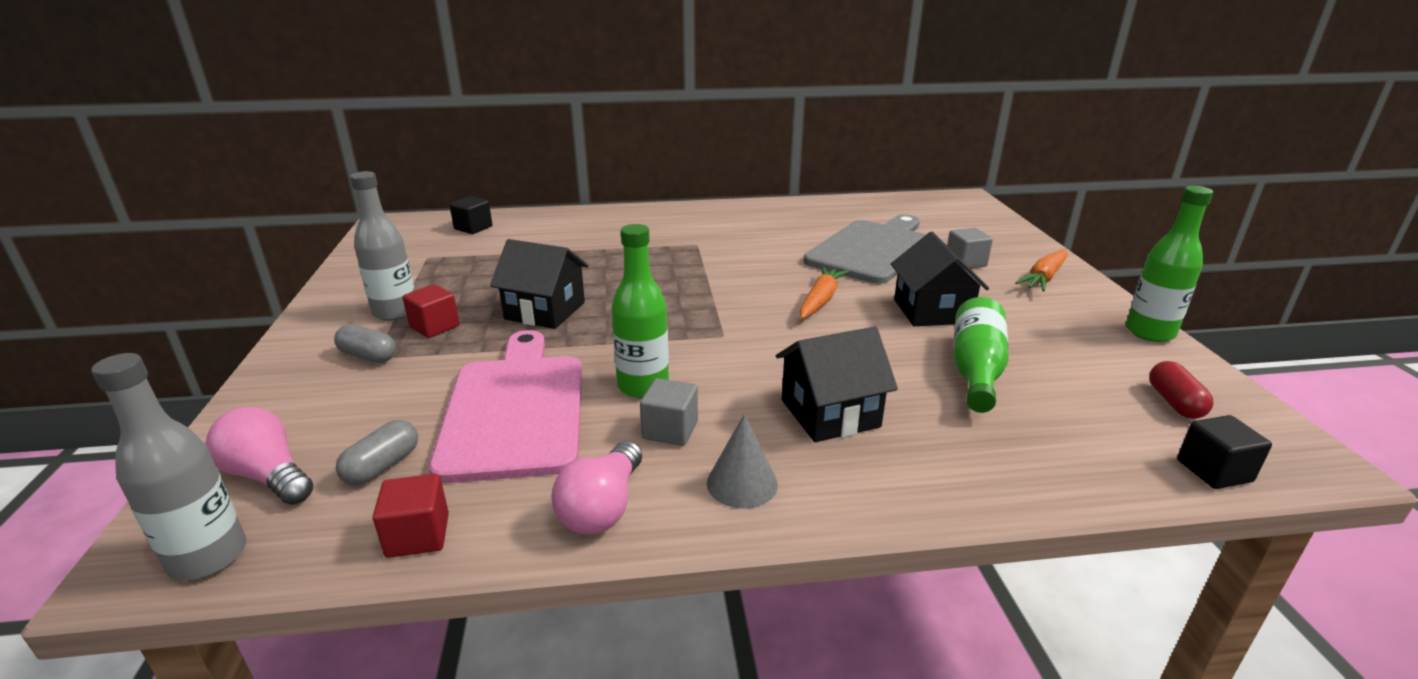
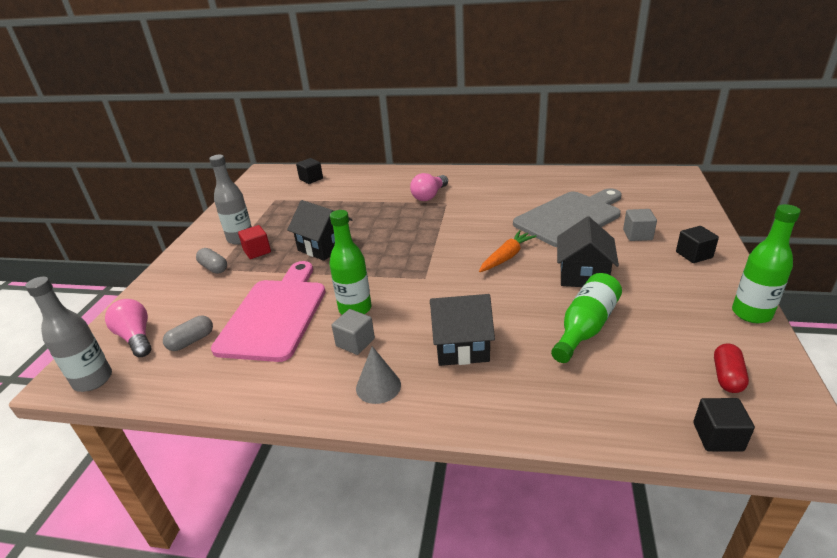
camera: 20 degrees right, 5 degrees up
red cube [373,474,449,558] -> none
pink light bulb [551,441,642,535] -> pink light bulb moved to [410,173,448,201]
orange carrot [1015,250,1068,291] -> black cube [676,226,719,263]

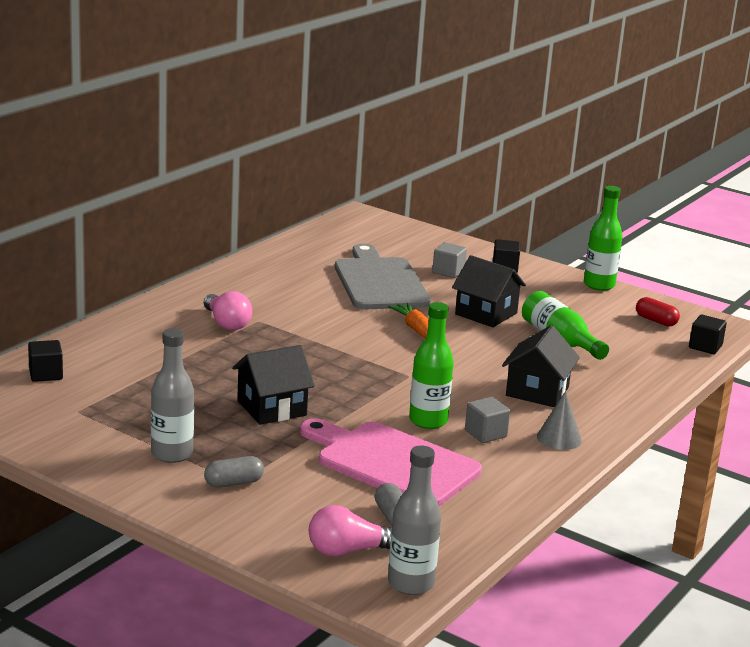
camera: 70 degrees left, 10 degrees down
red cube [238,225,271,259] -> none

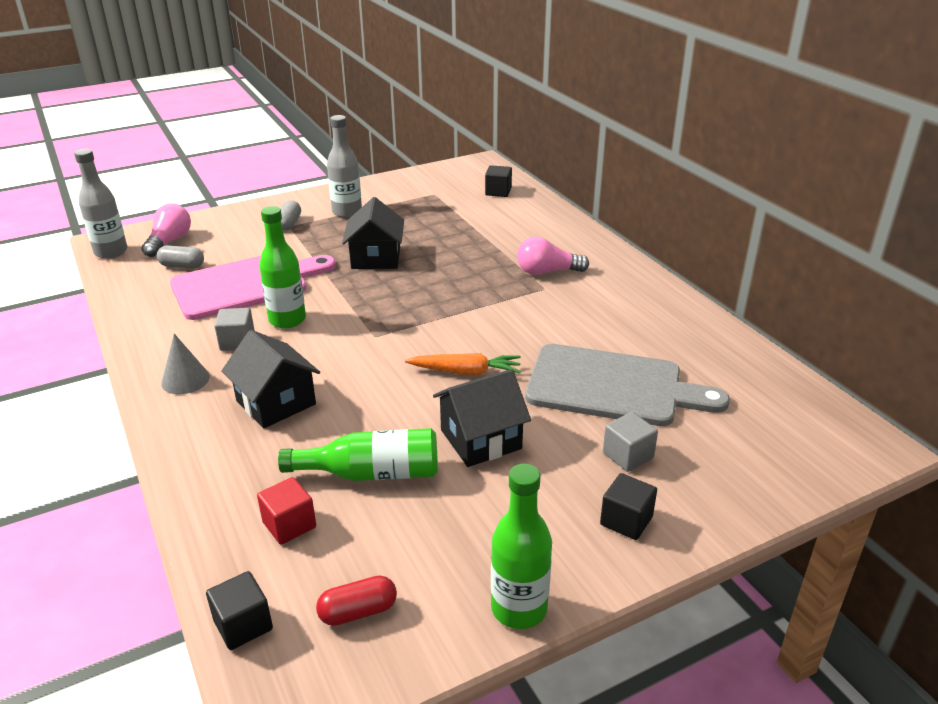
camera: 120 degrees right, 10 degrees up
none -> red cube [257,477,316,545]

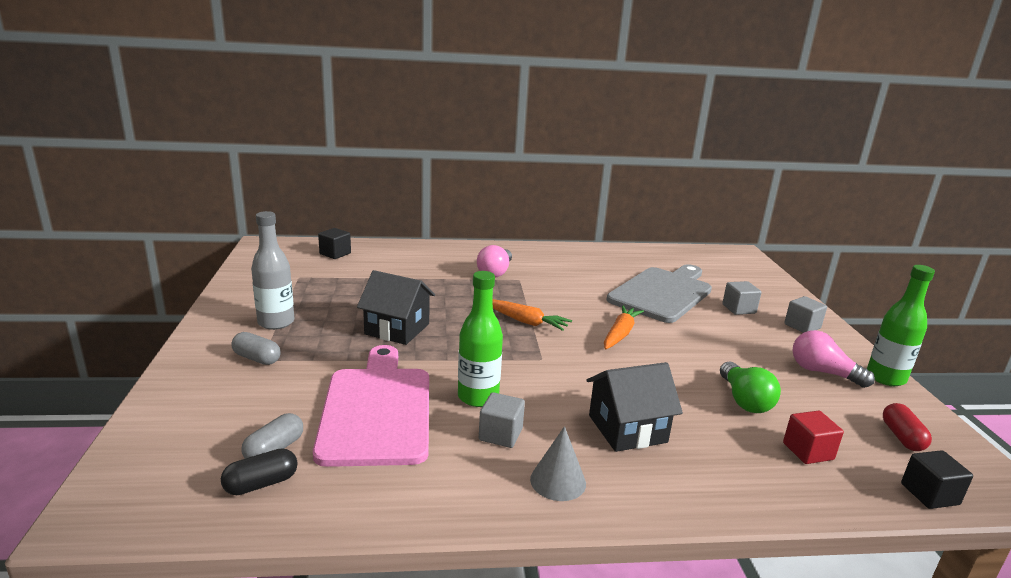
camera: 70 degrees left, 10 degrees down
grey bottle [74,149,127,259] -> none
pink light bulb [141,203,191,257] -> pink light bulb moved to [792,330,875,388]
green bottle [278,428,438,481] -> green light bulb [720,362,781,413]
black house [433,369,531,467] -> none
black cube [600,473,657,540] -> grey cube [784,296,827,333]
none -> black capsule [221,448,298,495]
none -> orange carrot [493,299,572,331]

